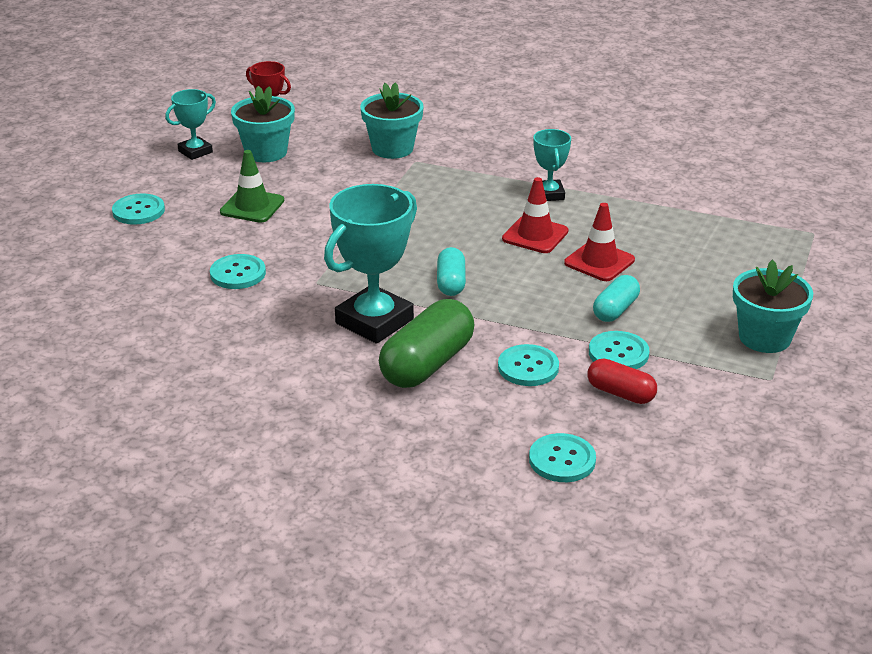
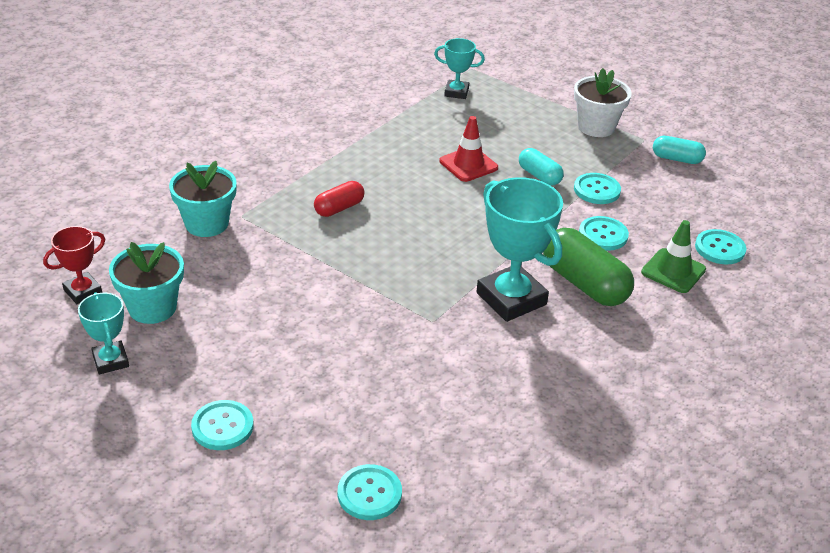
camera: 75 degrees left, 5 degrees up
turquoise button [210,254,266,289] -> turquoise button moved to [338,464,402,520]
green traffic cone [220,150,284,223] -> green traffic cone moved to [641,220,706,293]
turquoise capsule [437,247,466,296] -> turquoise capsule moved to [653,136,706,164]
red traffic cone [502,177,568,253] -> none
turquoise trophy [533,129,571,201] -> turquoise trophy moved to [434,38,485,99]
red capsule [588,358,657,404] -> red capsule moved to [314,181,365,217]
turquoise flower pot [733,260,813,353] -> white flower pot [574,68,632,137]

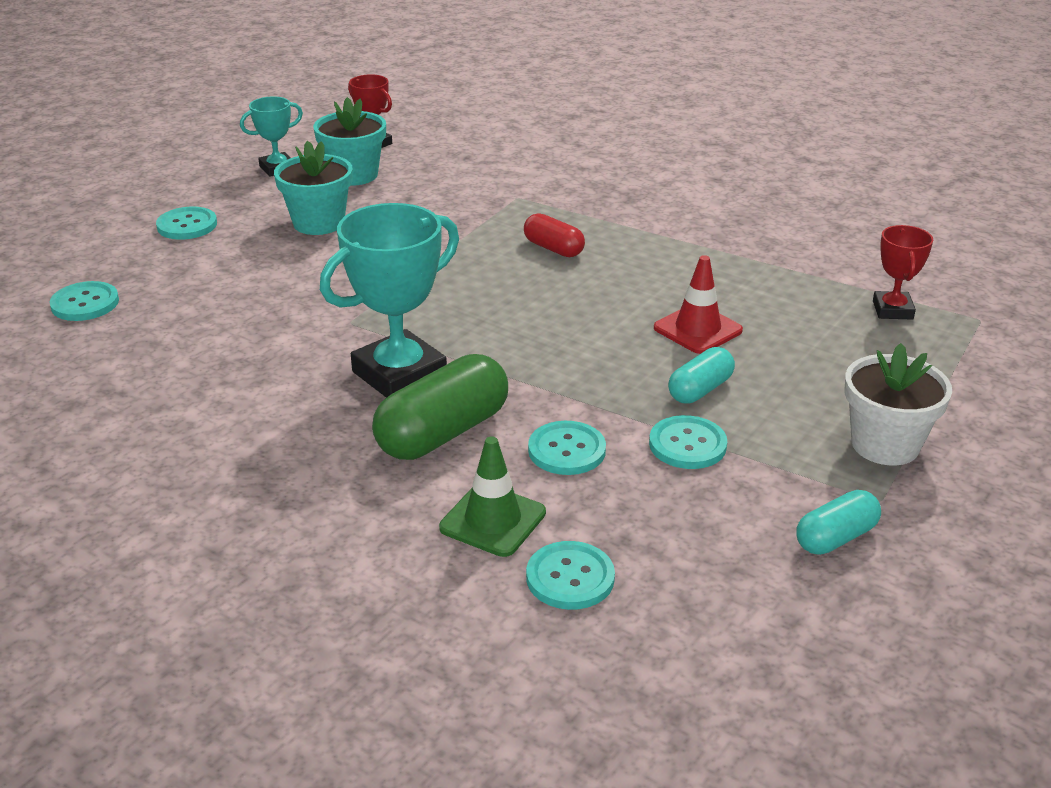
camera: 85 degrees right, 5 degrees down
turquoise flower pot [169,161,237,237] -> turquoise flower pot moved to [274,141,353,235]
turquoise trophy [434,38,485,99] -> red trophy [873,225,933,320]
turquoise capsule [653,136,706,164] -> turquoise capsule turned 45 degrees clockwise [797,490,881,555]

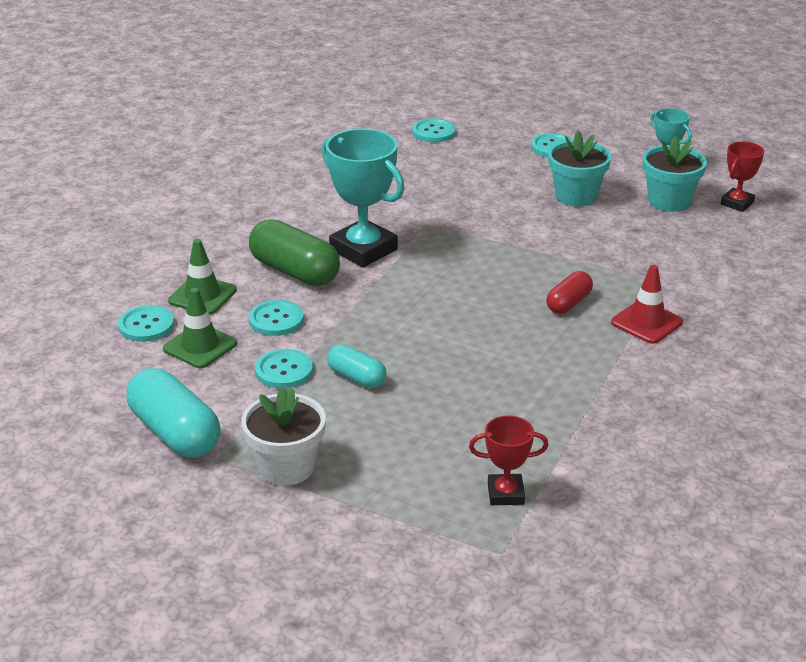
camera: 85 degrees right, 0 degrees up
red traffic cone [654,255,743,354] -> red traffic cone moved to [611,265,683,344]
turquoise capsule [797,490,881,555] -> turquoise capsule [126,368,221,458], size x1.76
none -> green traffic cone [163,288,237,368]

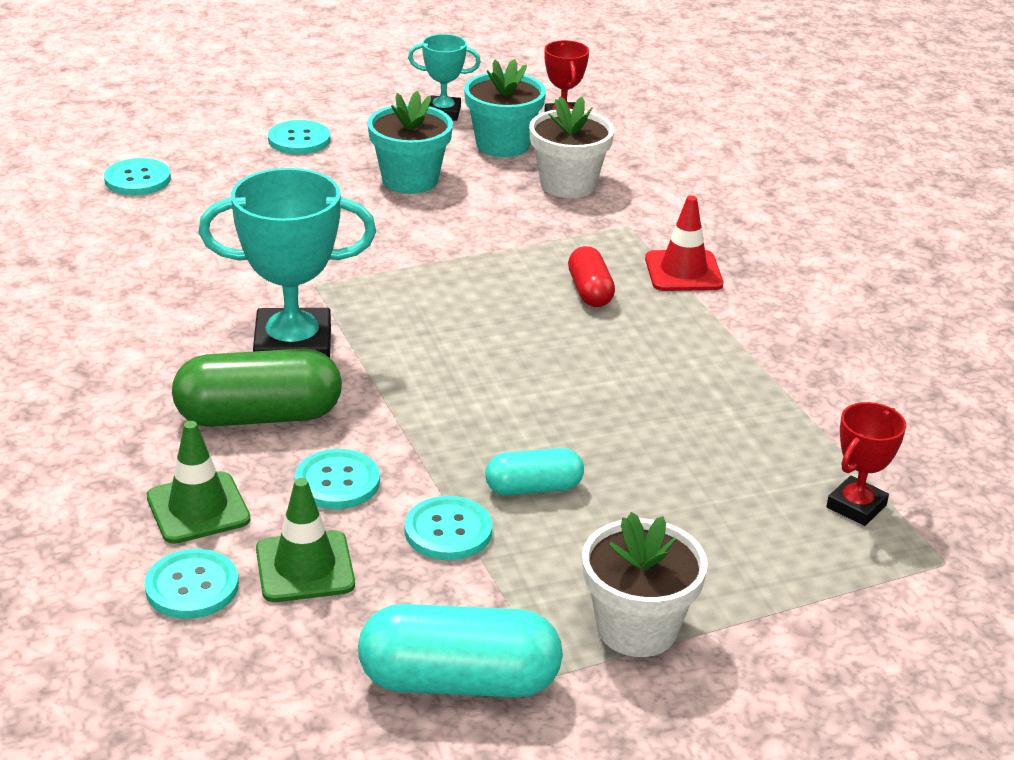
camera: 50 degrees left, 0 degrees up
none -> white flower pot [529,96,614,198]

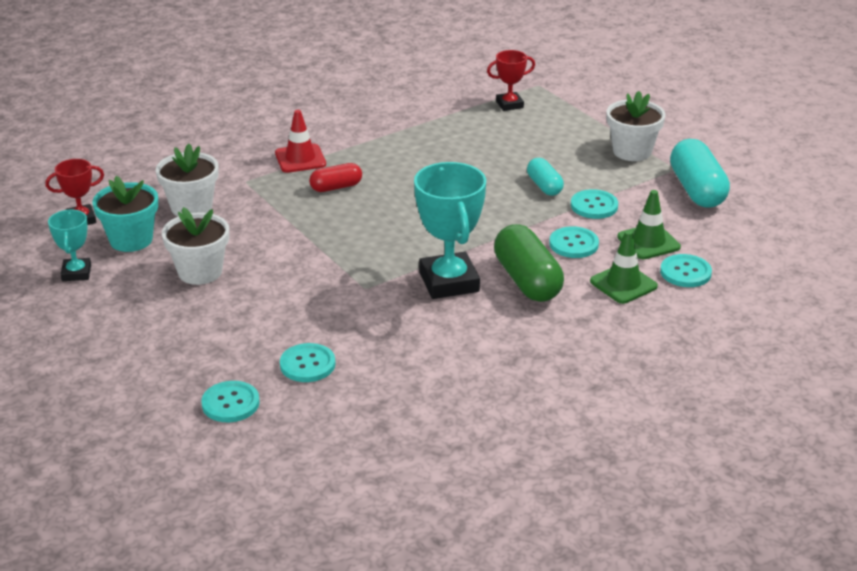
camera: 100 degrees left, 0 degrees up
turquoise button [268,120,330,154] -> turquoise button moved to [280,343,335,382]
turquoise flower pot [367,91,453,194] -> white flower pot [162,207,229,285]
red trophy [827,402,906,526] -> red trophy turned 45 degrees counterclockwise [487,50,535,111]

